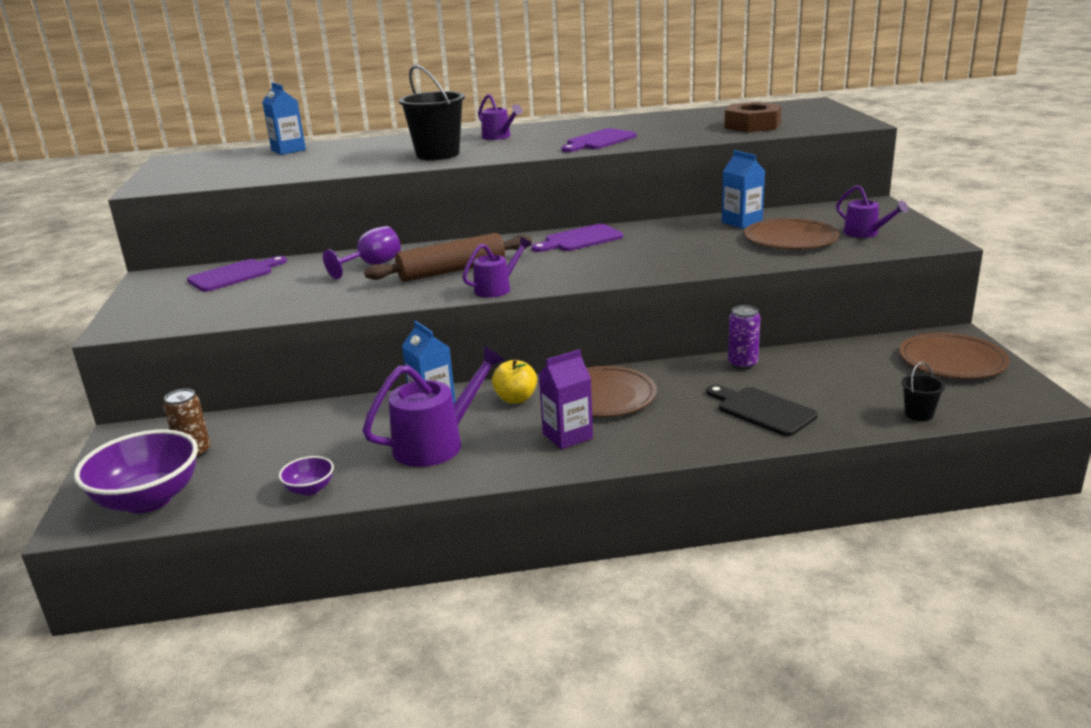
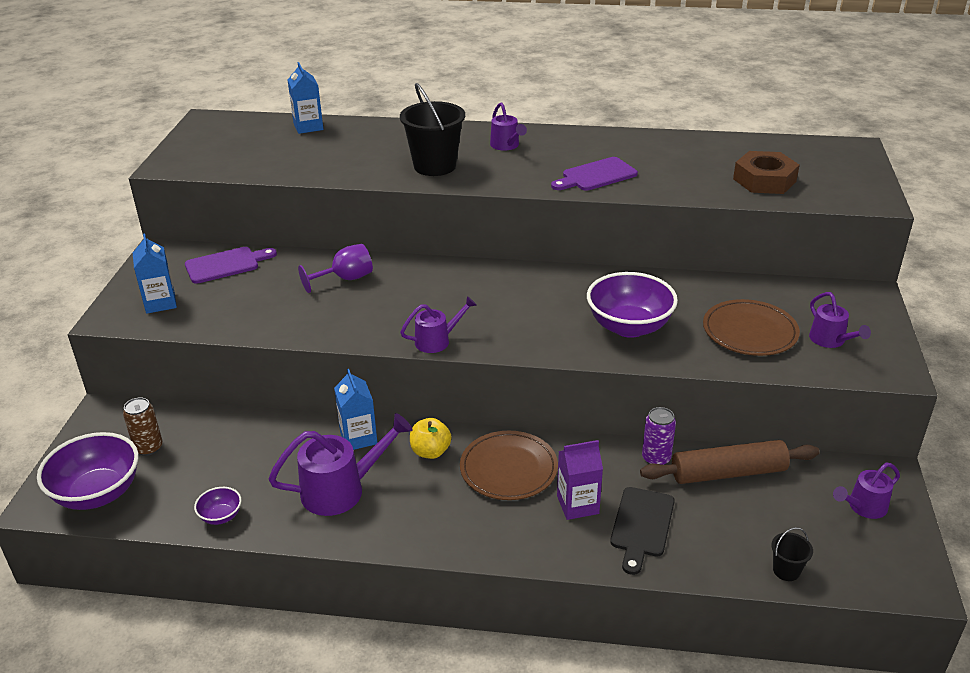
camera: 15 degrees right, 10 degrees up
brown rolling pin [364,233,532,282] -> brown rolling pin moved to [640,440,820,484]
purple cutting board [531,224,623,252] -> none
purple carton [539,349,593,449] -> purple carton moved to [557,440,603,520]
black cutting board [706,385,818,436] -> black cutting board turned 135 degrees counterclockwise [610,487,675,575]
blue carton [722,150,765,229] -> blue carton moved to [133,233,177,314]
brown plate [899,333,1010,379] -> purple watering can [833,463,900,519]
none -> purple bowl [587,272,678,338]

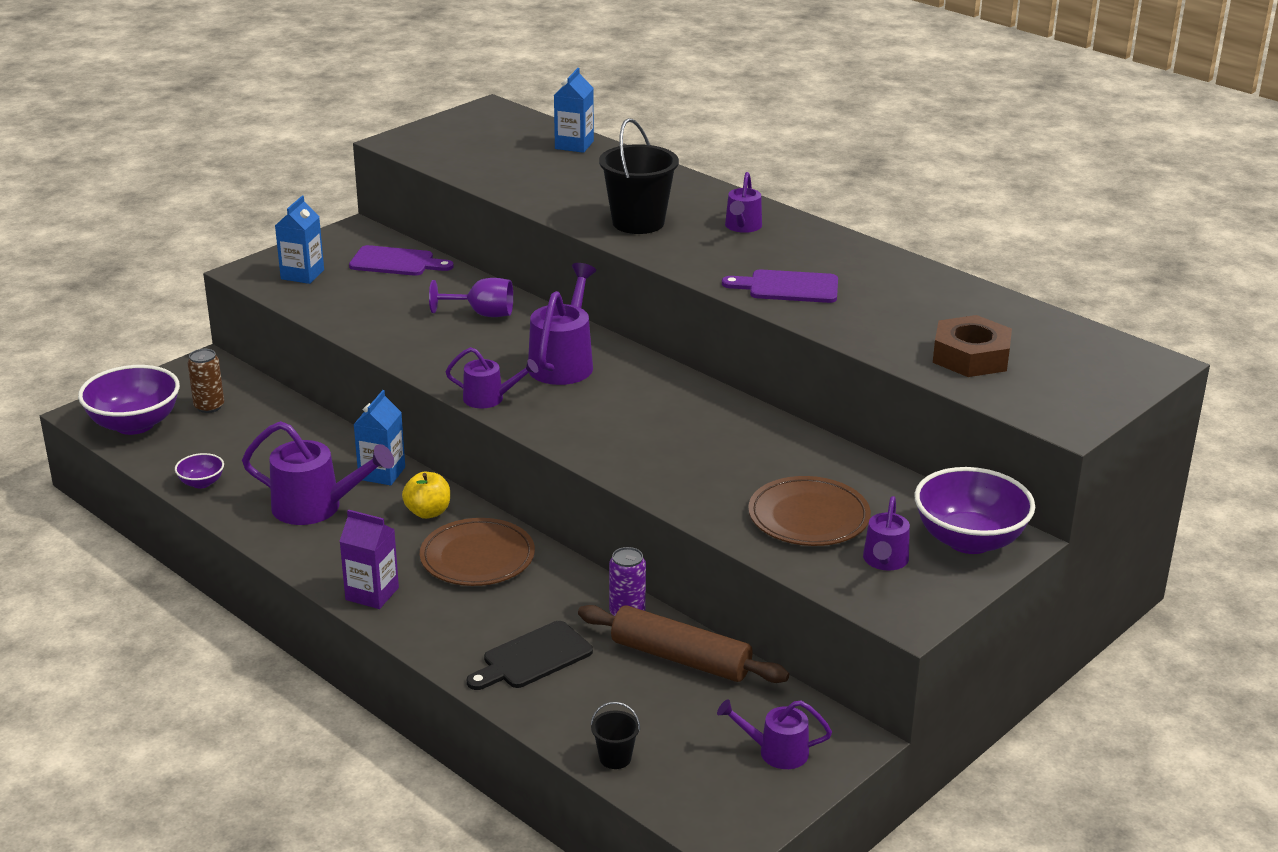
camera: 35 degrees right, 5 degrees down
purple carton [557,440,603,520] -> purple carton moved to [339,509,399,609]
purple bowl [587,272,678,338] -> purple bowl moved to [914,467,1035,554]
none -> purple watering can [528,263,596,385]

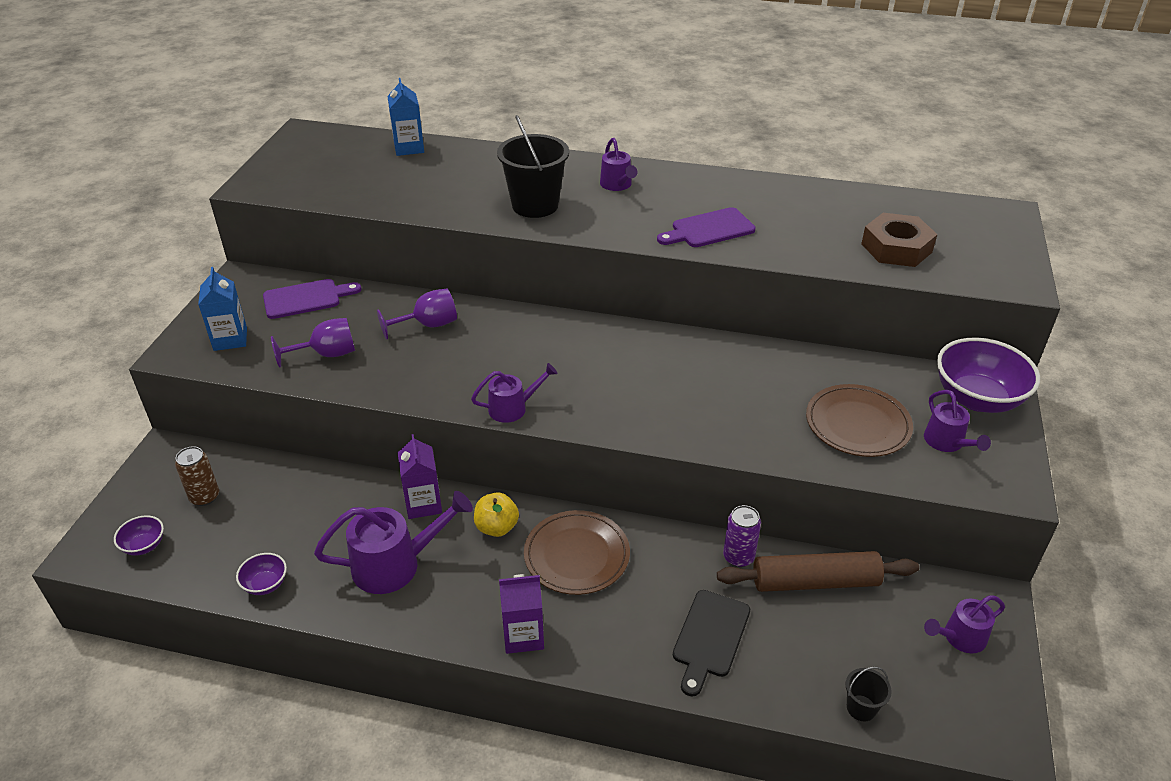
camera: 30 degrees left, 10 degrees up
purple bowl [78,365,180,435] -> purple bowl [114,515,164,556], size x0.47
blue carton [353,390,405,485] -> purple carton [398,434,442,519]
purple watering can [528,263,596,385] -> none
none -> purple goblet [271,318,355,368]

